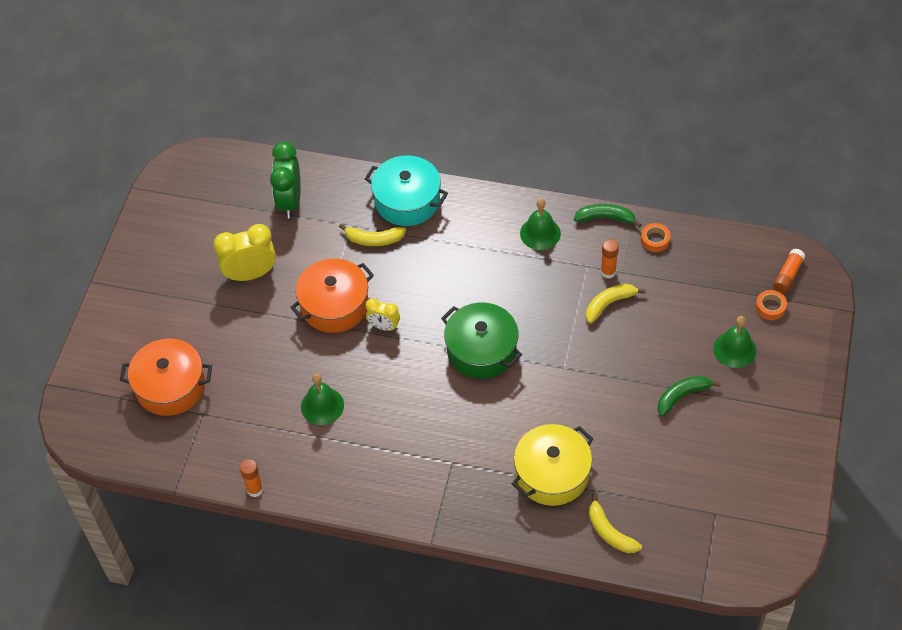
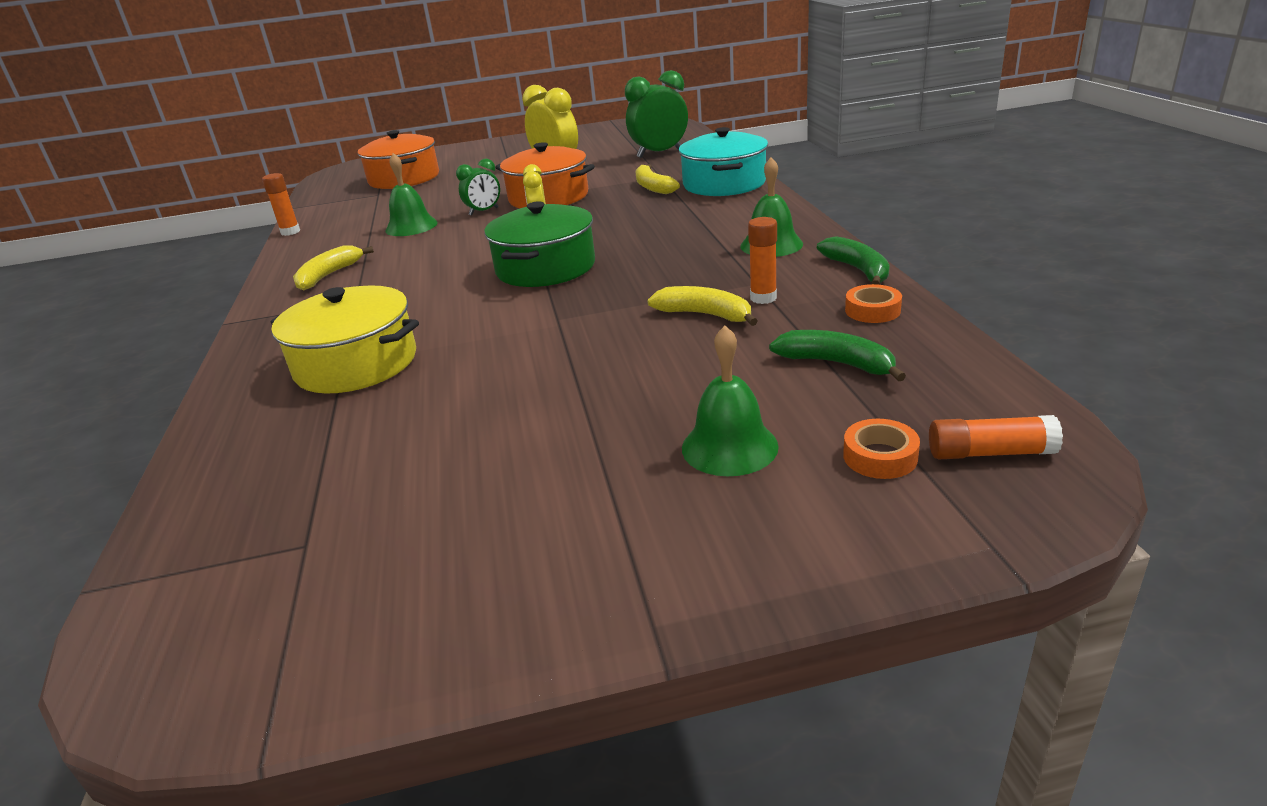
camera: 65 degrees right, 25 degrees down
yellow banana [589,493,642,553] -> yellow banana moved to [293,245,374,291]
green banana [658,375,721,416] -> green banana moved to [769,330,906,381]
none -> green clock [456,159,500,216]

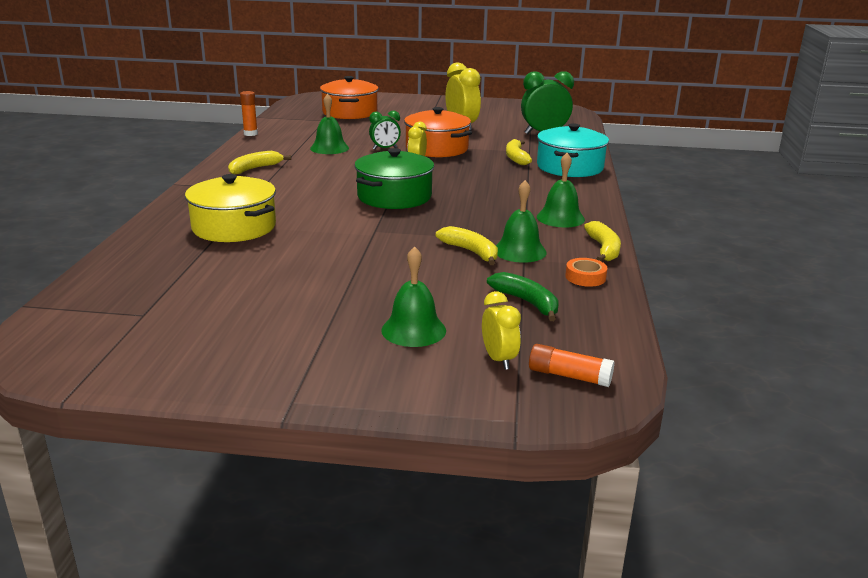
camera: 15 degrees right, 5 degrees down
orange glue stick [748,217,777,304] -> green bell [496,180,547,263]
green banana [817,236,890,285] -> yellow banana [584,221,621,261]
orange tape [843,419,920,479] -> yellow clock [482,291,521,370]

